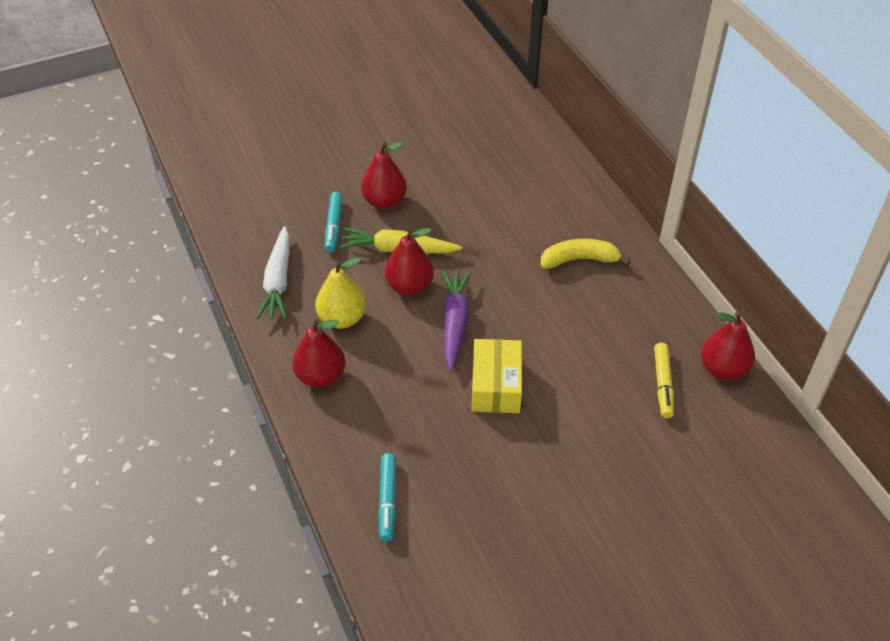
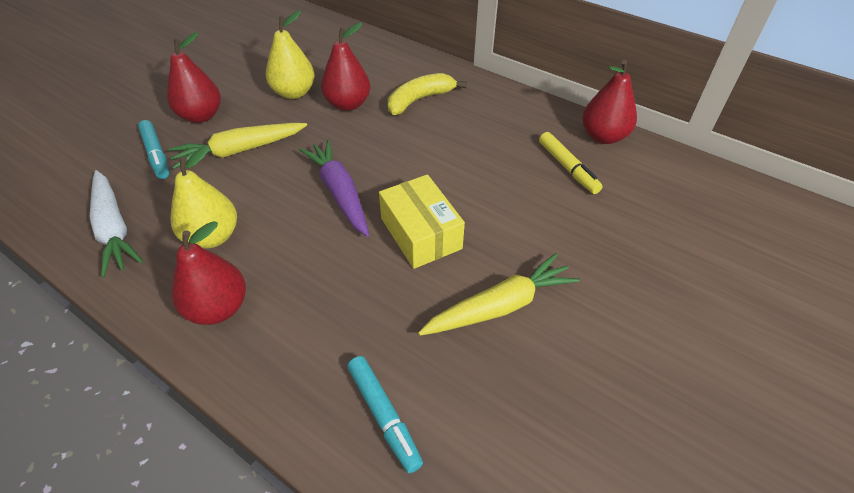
camera: 30 degrees left, 0 degrees up
red pear [385,228,434,296] -> red pear moved to [321,22,370,111]
none -> yellow pear [266,10,315,99]
none -> yellow carrot [418,253,580,336]

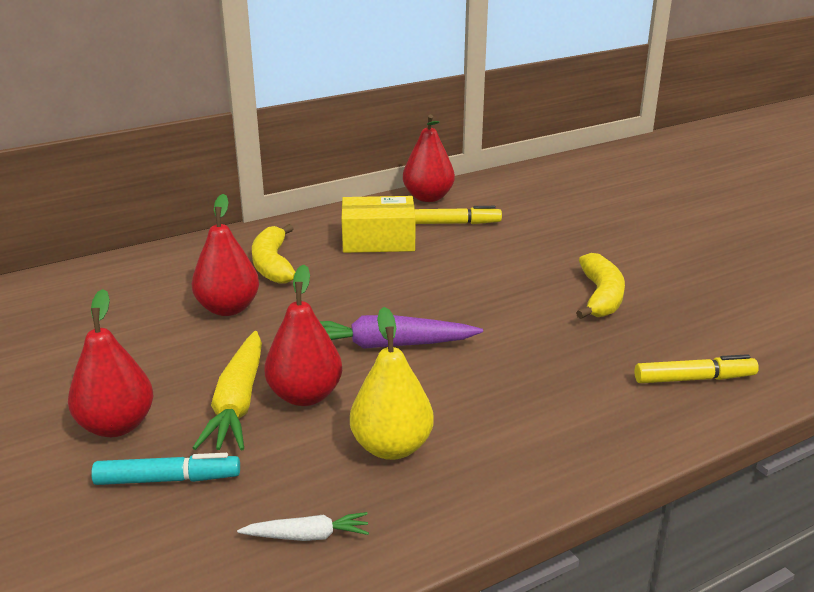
camera: 65 degrees left, 20 degrees down
white carrot [90,170,143,277] -> white carrot [237,512,369,541], size x0.54
red pear [172,221,246,325] -> red pear moved to [264,265,342,406]
yellow pear [266,10,315,99] -> none
turquoise marker [347,356,423,473] -> yellow marker [634,354,759,383]
yellow box [379,174,465,269] -> yellow box moved to [342,196,415,253]
yellow carrot [418,253,580,336] -> yellow banana [576,253,625,319]

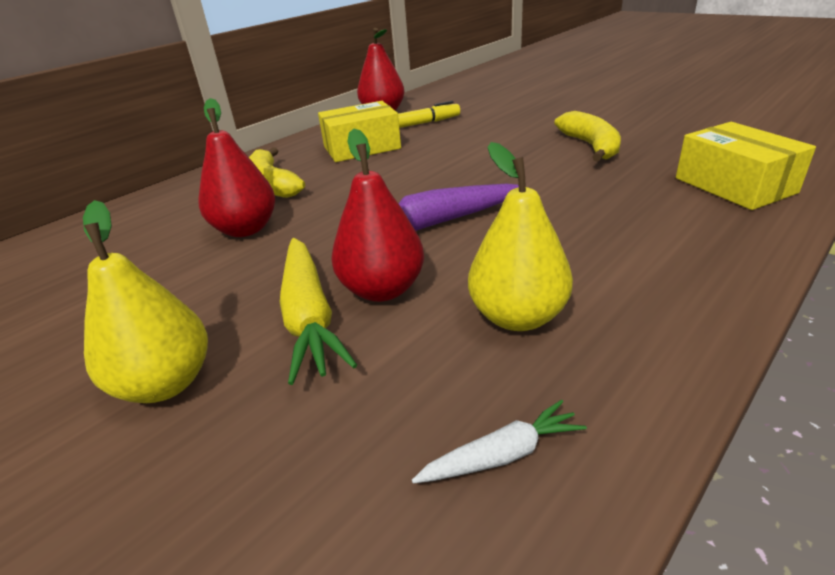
camera: 15 degrees left, 5 degrees up
red pear [68,289,153,437] -> yellow pear [83,200,208,403]
turquoise marker [91,453,240,485] -> none
yellow marker [634,354,759,383] -> yellow box [676,122,816,210]

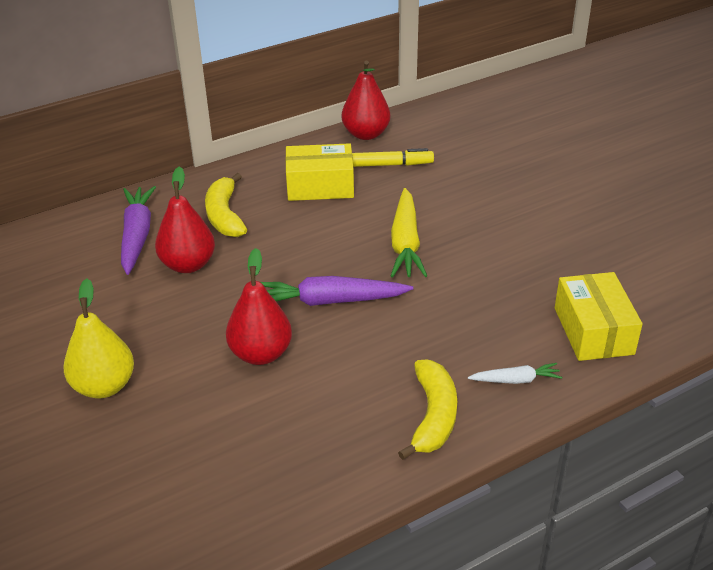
camera: 15 degrees right, 5 degrees up
yellow carrot [280,238,357,385] -> yellow carrot moved to [391,188,427,277]
white carrot [412,400,587,484] -> white carrot moved to [468,363,562,384]
yellow pear [468,142,573,331] -> none
yellow banana [554,111,621,162] -> yellow banana moved to [398,359,457,460]
none -> purple carrot [121,186,156,275]

